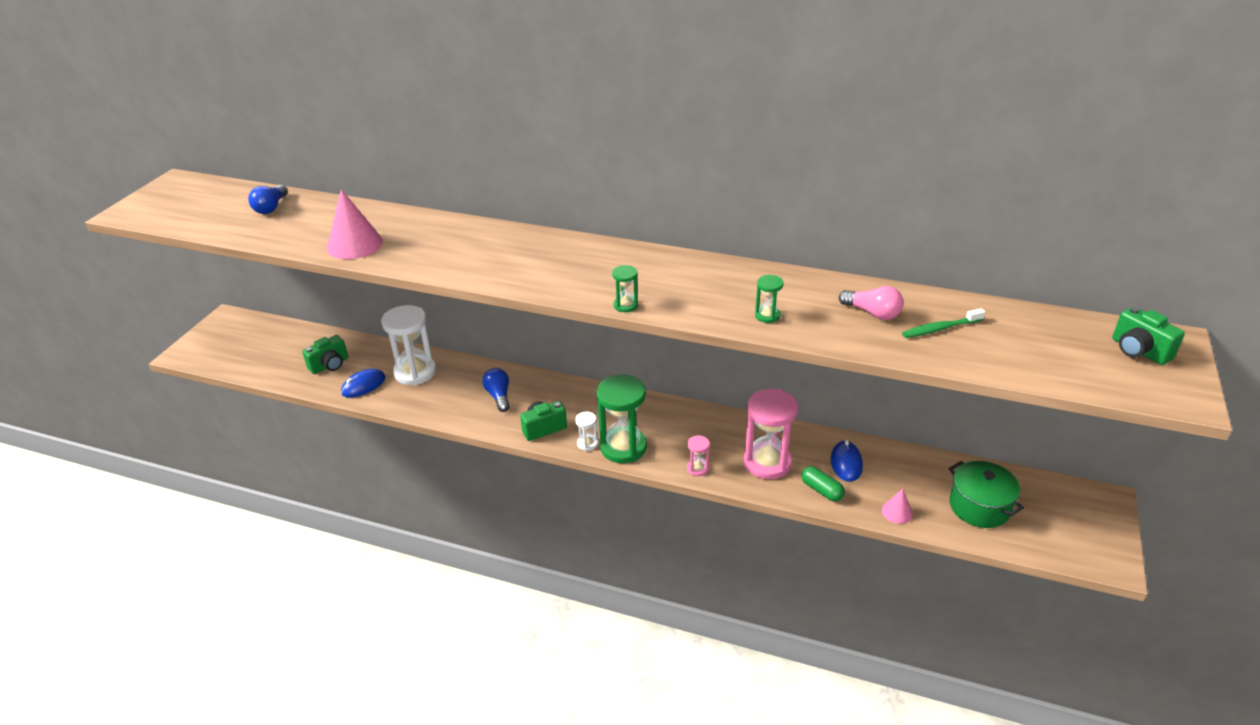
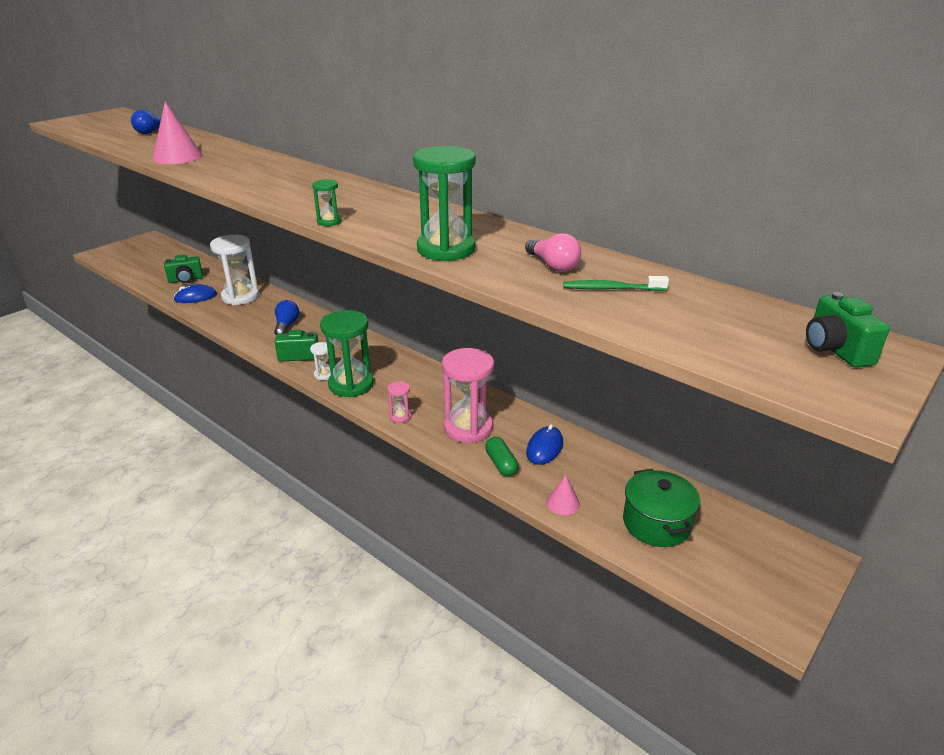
camera: 20 degrees right, 5 degrees down
green hourglass [755,275,784,323] -> green hourglass [413,146,476,261], size x2.20

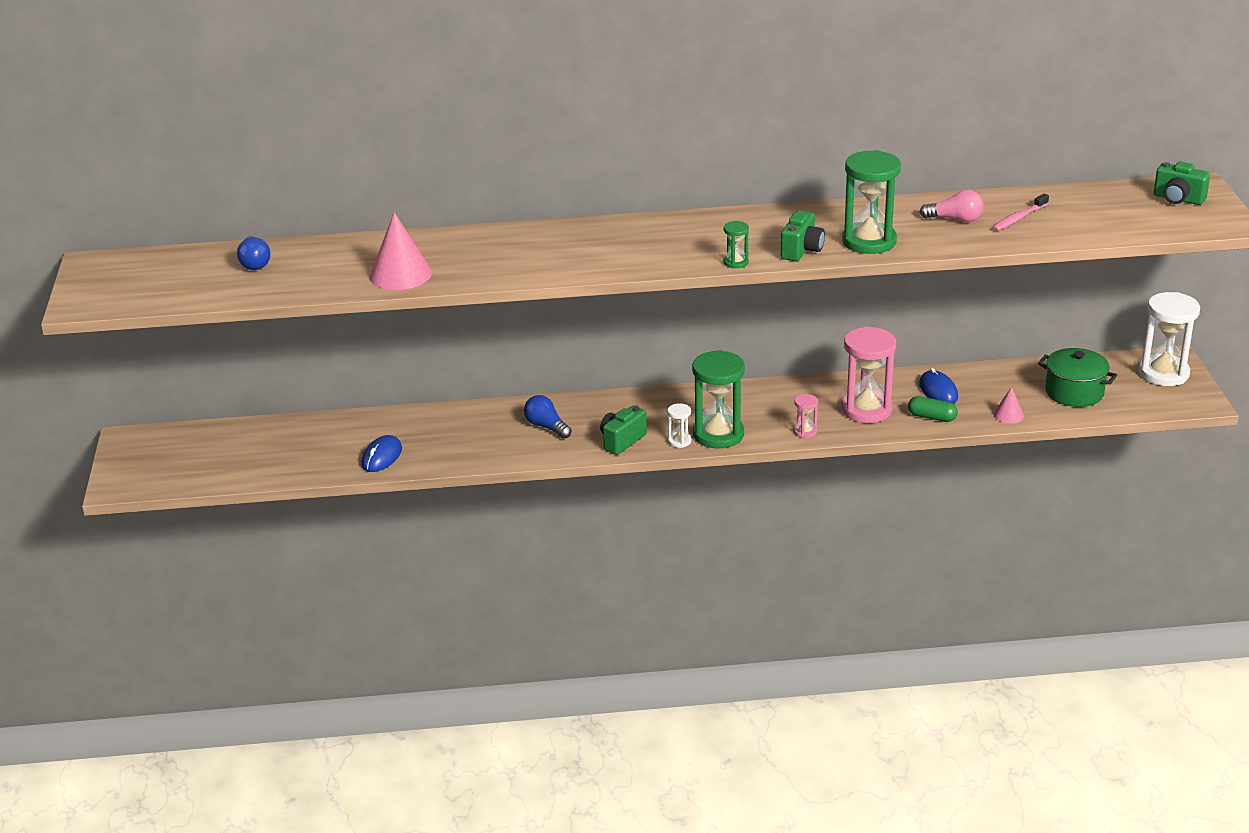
camera: 45 degrees left, 0 degrees up
green camera [164,255,203,283] -> green camera moved to [781,210,825,261]
white hourglass [210,235,259,305] -> white hourglass moved to [1139,292,1200,386]
green toothbrush [563,276,669,291] -> pink toothbrush [992,194,1049,231]

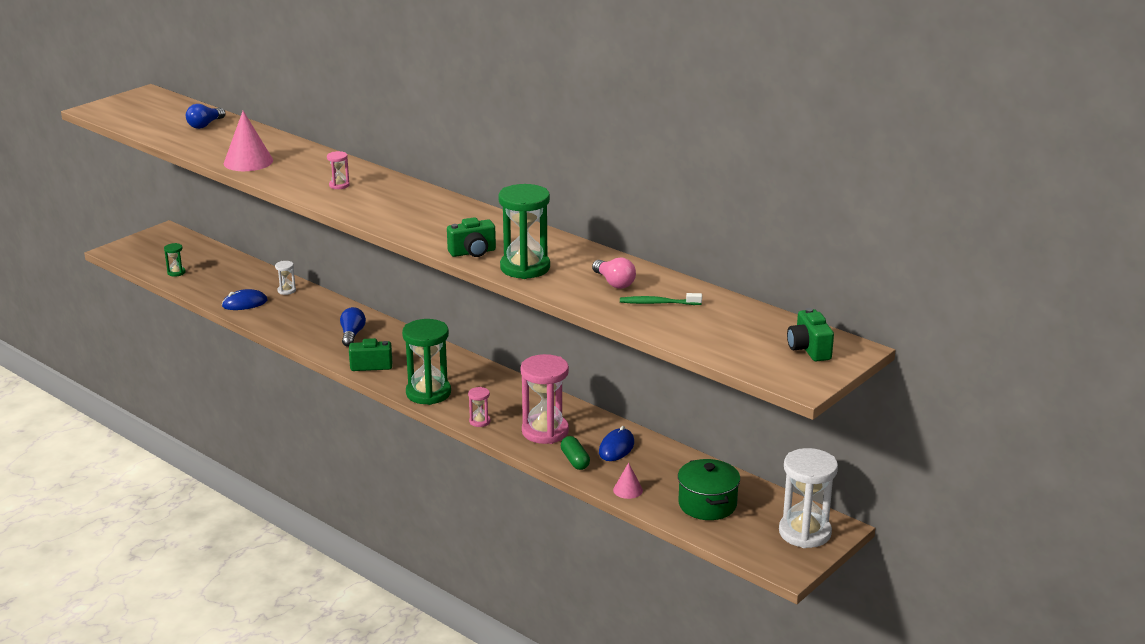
camera: 45 degrees right, 5 degrees down
white hourglass [667,403,691,448] -> white hourglass moved to [275,261,296,295]
green hourglass [724,221,749,269] -> green hourglass moved to [164,243,186,277]
pink toothbrush [992,194,1049,231] -> green toothbrush [620,293,702,305]
none -> pink hourglass [327,151,350,189]

